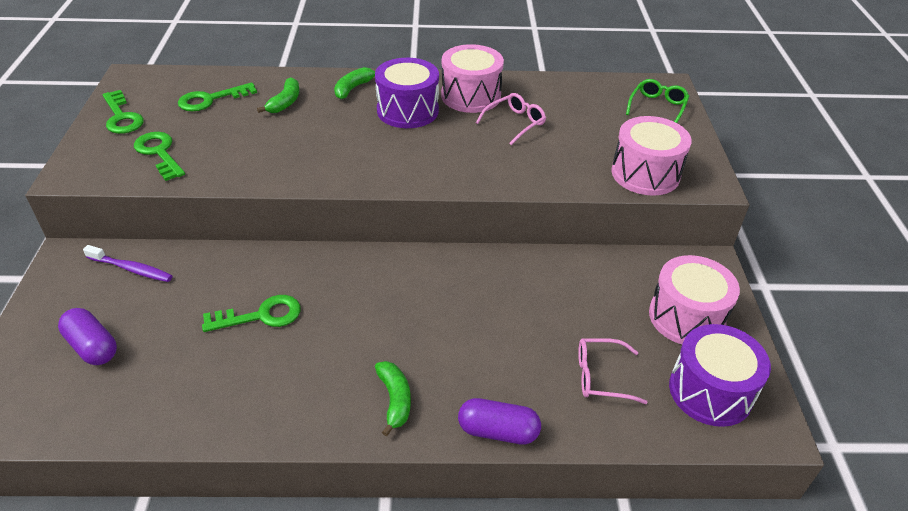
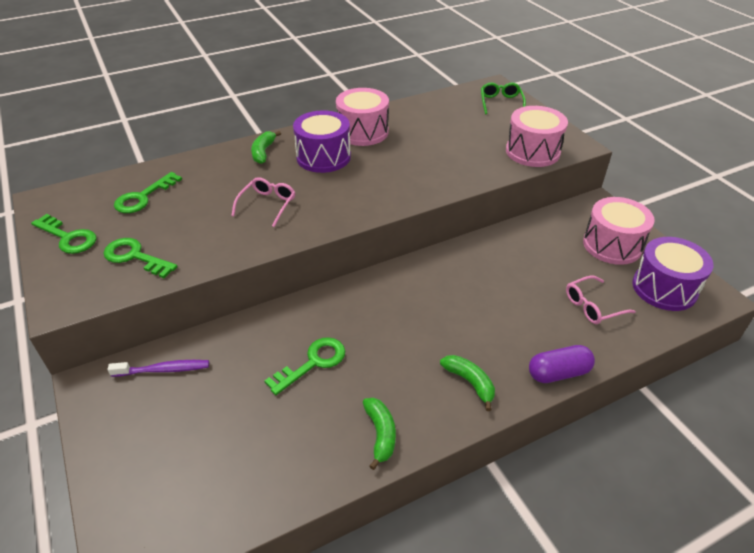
camera: 25 degrees left, 0 degrees up
purple capsule [58,308,117,365] -> none
green banana [257,77,300,113] -> green banana moved to [363,398,396,470]
pink glasses [476,93,546,145] -> pink glasses moved to [231,177,296,227]

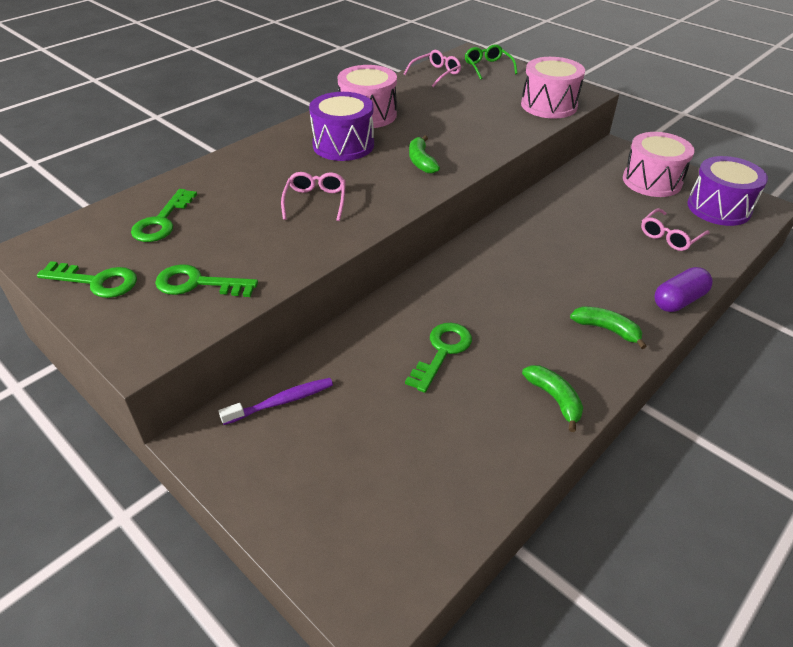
camera: 20 degrees left, 0 degrees up
green banana [251,131,281,164] -> green banana moved to [409,135,440,174]
none -> pink glasses [404,50,461,87]

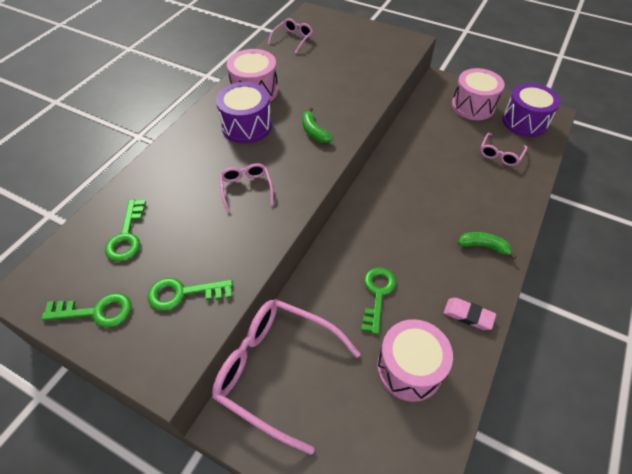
camera: 15 degrees left, 10 degrees up
purple toothbrush [218,378,333,425] -> pink glasses [212,299,361,455]
green glasses [465,44,518,80] -> none
pink drum [521,57,585,118] -> pink drum moved to [377,319,453,402]
green banana [522,365,583,432] -> pink eraser [444,298,496,330]
purple capsule [654,267,713,312] -> none

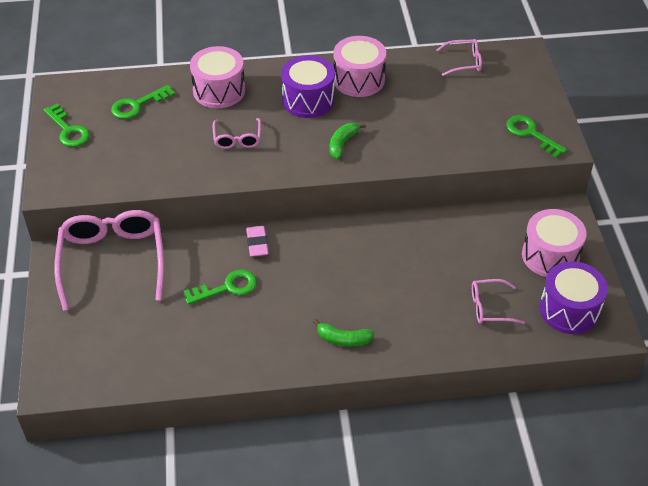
camera: 55 degrees right, 5 degrees down
green key [148,278,233,311] -> green key moved to [506,115,567,158]
pink glasses [220,163,274,213] -> pink glasses turned 135 degrees clockwise [213,118,261,149]
pink drum [377,319,453,402] -> pink drum moved to [190,46,245,108]
pink eraser [444,298,496,330] -> pink eraser moved to [246,226,269,257]
green banana [458,232,517,260] -> green banana turned 120 degrees clockwise [313,319,374,347]

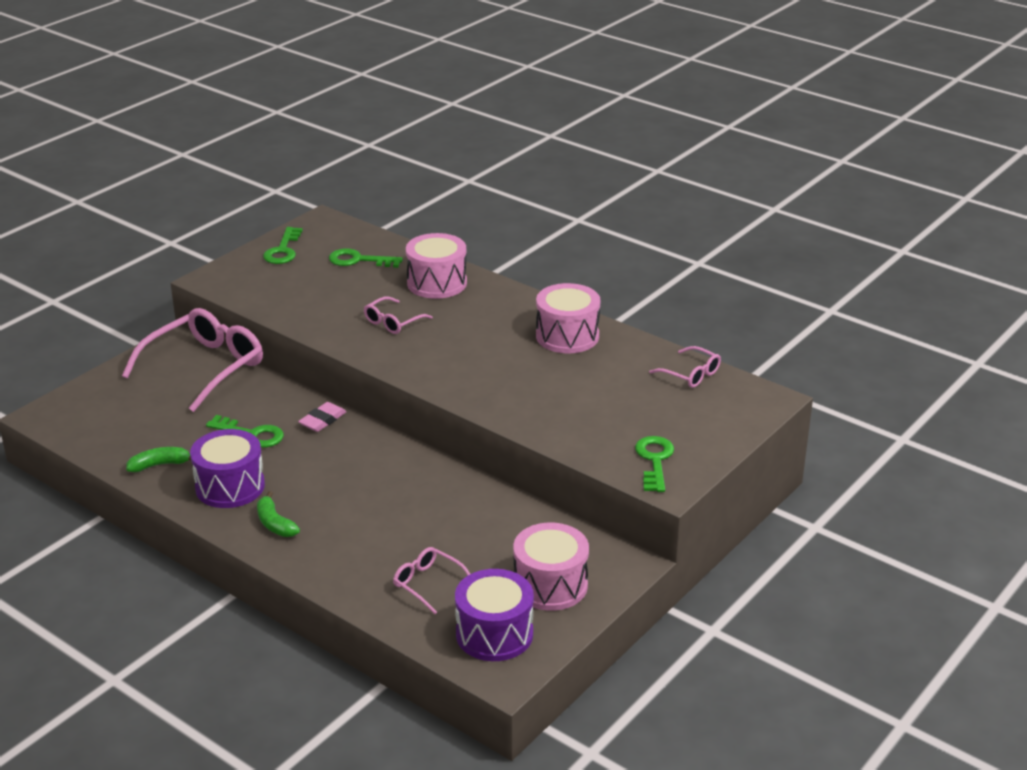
camera: 45 degrees right, 15 degrees down
purple drum [281,55,335,118] -> purple drum moved to [190,429,265,508]
green banana [329,123,366,159] -> green banana moved to [126,447,191,472]

